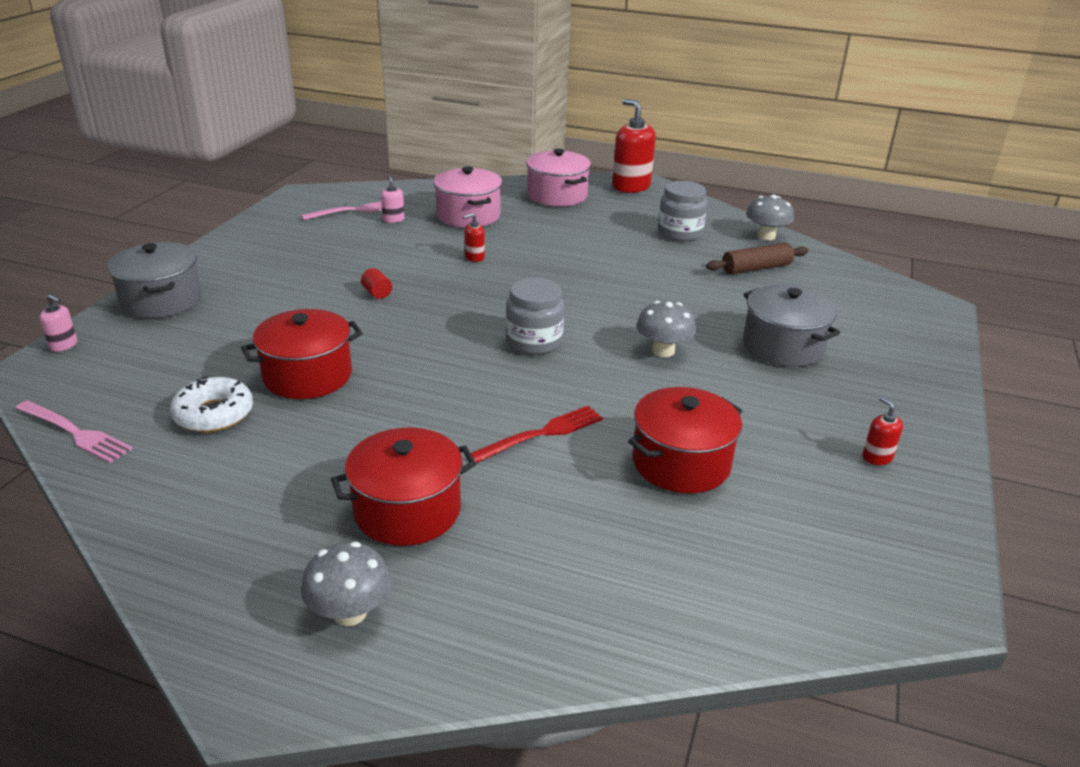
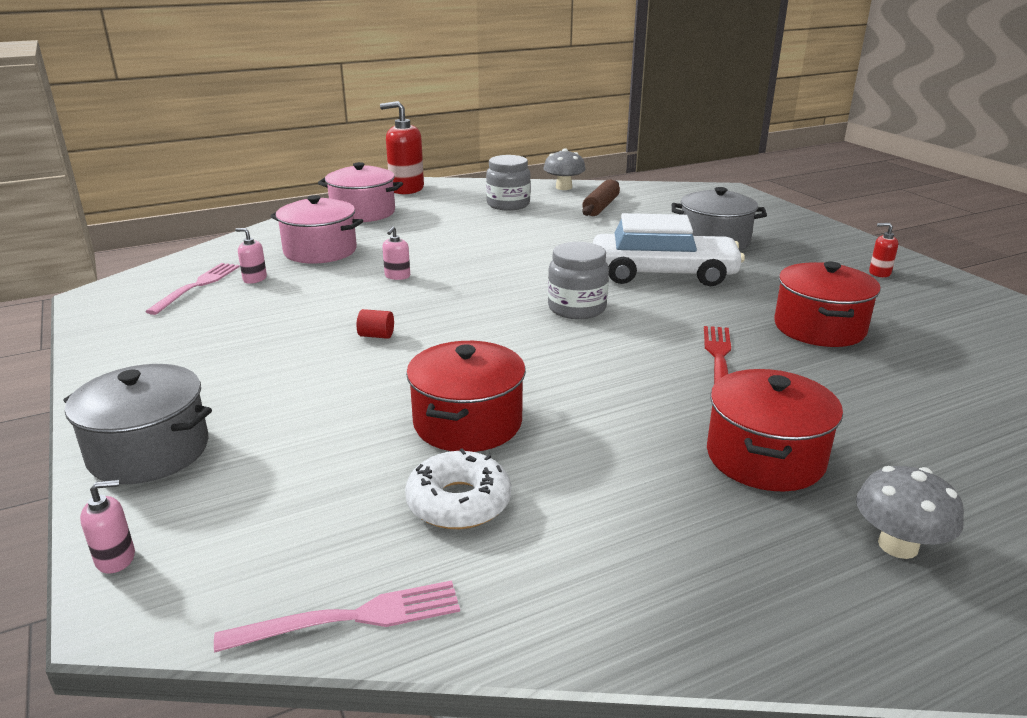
camera: 45 degrees left, 5 degrees down
red soap dispenser [463,213,485,262] -> pink soap dispenser [382,226,410,280]
grey mushroom [636,301,696,357] -> white car [593,213,745,286]

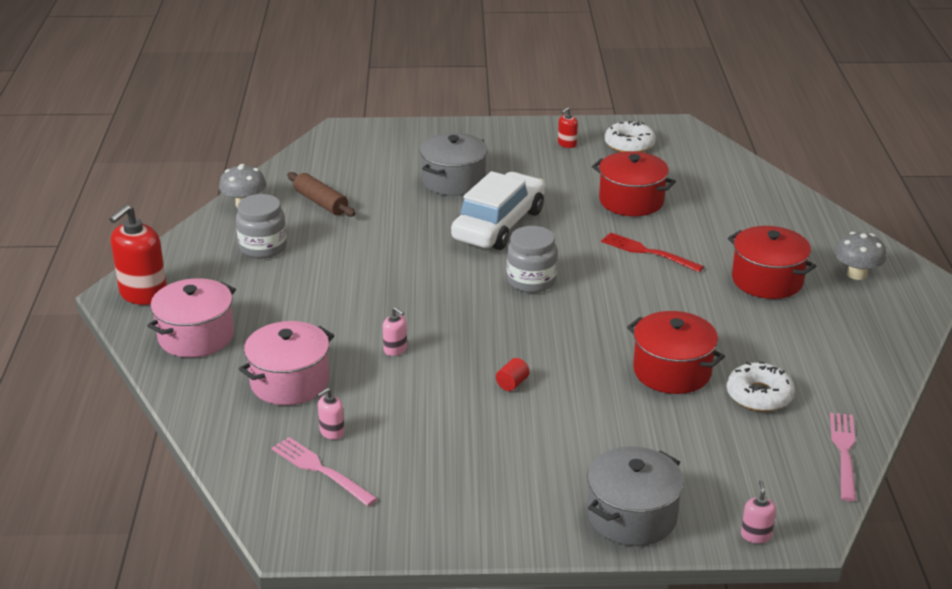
camera: 65 degrees left, 5 degrees up
none -> white donut [605,121,656,152]

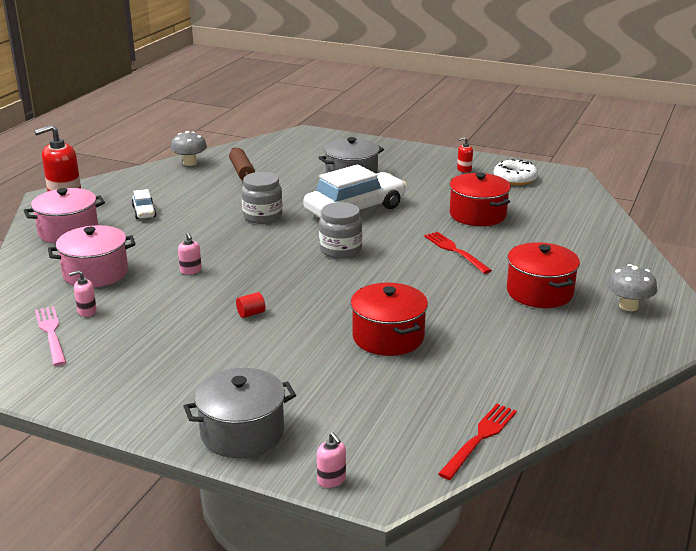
camera: 25 degrees right, 5 degrees down
grey jar [236,194,287,259] -> grey jar moved to [241,172,283,224]
white donut [727,362,795,412] -> none
pink soap dispenser [741,480,776,544] -> pink soap dispenser turned 120 degrees clockwise [317,432,346,488]
pink fork [830,413,856,501] -> red fork [438,404,517,480]
none -> white car [131,189,157,219]

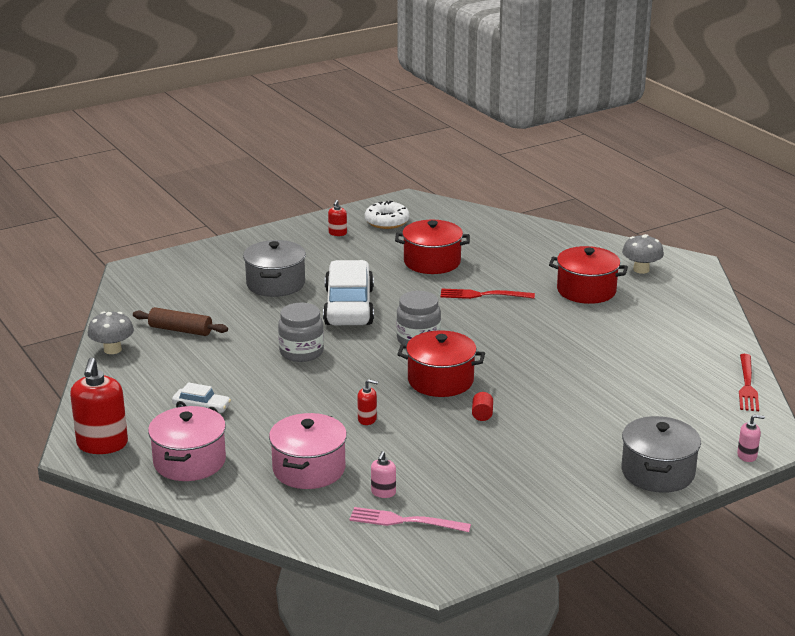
camera: 55 degrees left, 0 degrees up
pink soap dispenser [178,232,202,275] -> red soap dispenser [357,379,378,425]
red pot [350,283,428,356] -> red pot moved to [397,330,485,397]
red fork [438,404,517,480] -> red fork turned 150 degrees counterclockwise [739,354,759,411]

